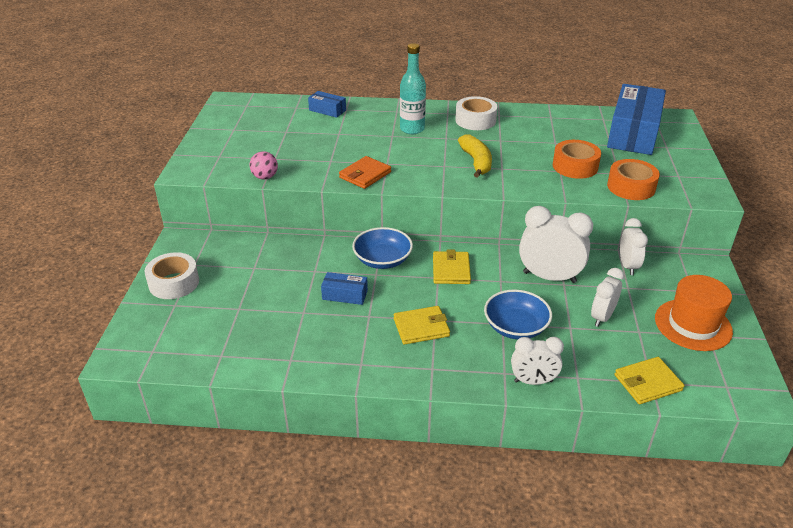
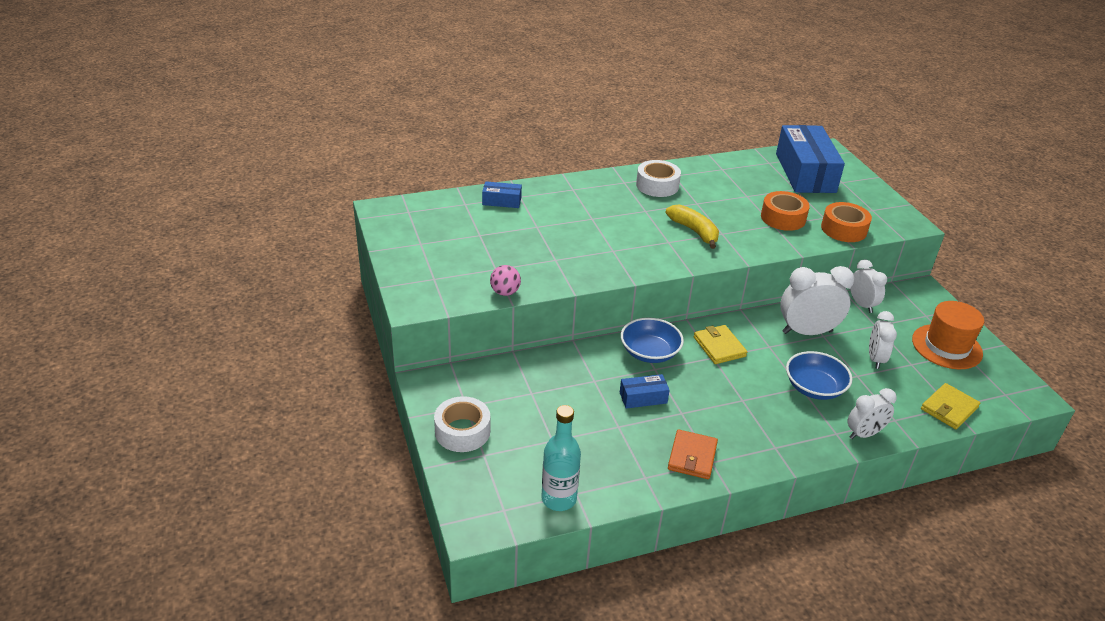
camera: 25 degrees left, 0 degrees up
orange wallet [339,156,391,189] -> orange wallet moved to [668,429,718,479]
yellow wallet [394,306,450,345] -> none
turquoise bottle [400,43,426,134] -> turquoise bottle moved to [542,405,581,511]

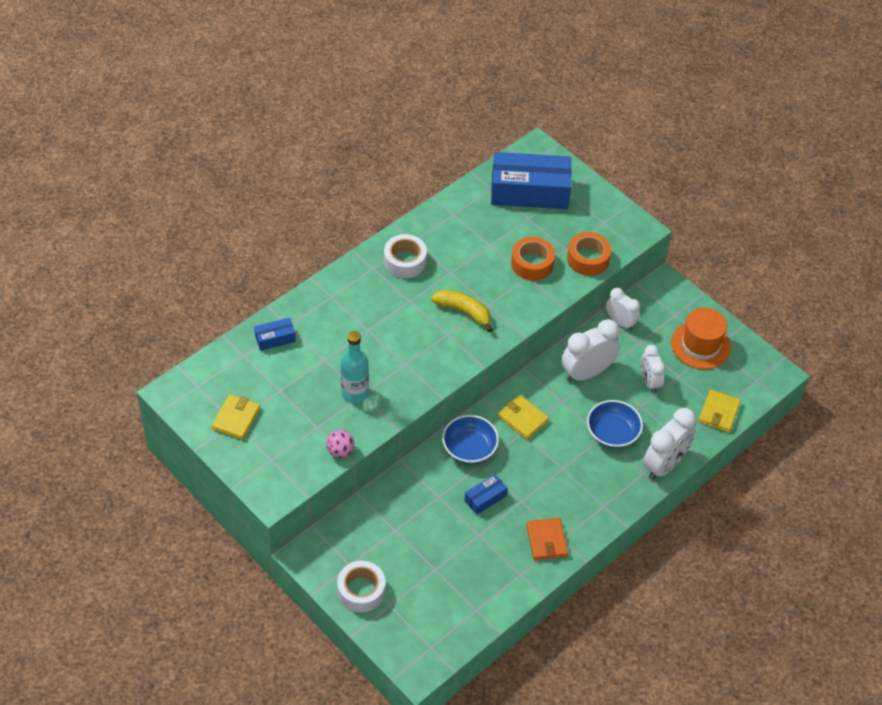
camera: 25 degrees left, 15 degrees up
turquoise bottle [542,405,581,511] -> turquoise bottle moved to [341,331,369,403]
blue box [776,125,845,193] -> blue box turned 60 degrees counterclockwise [491,152,572,209]
white clock [848,388,897,439] -> white clock [643,408,697,480], size x1.61
none -> yellow wallet [212,394,260,440]

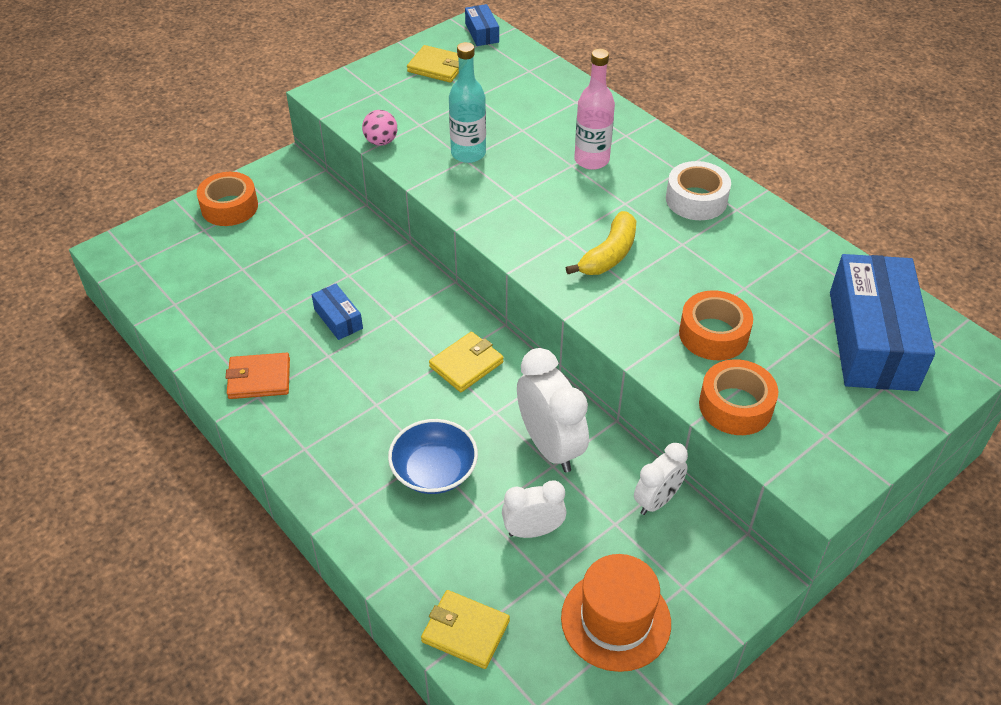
camera: 95 degrees right, 5 degrees down
blue box [254,318,296,351] -> blue box moved to [465,4,499,46]
white tape [337,561,385,612] -> orange tape [197,172,258,226]
blue bowl [442,415,499,464] -> none
white clock [643,408,697,480] -> none
none -> pink bottle [574,49,615,170]

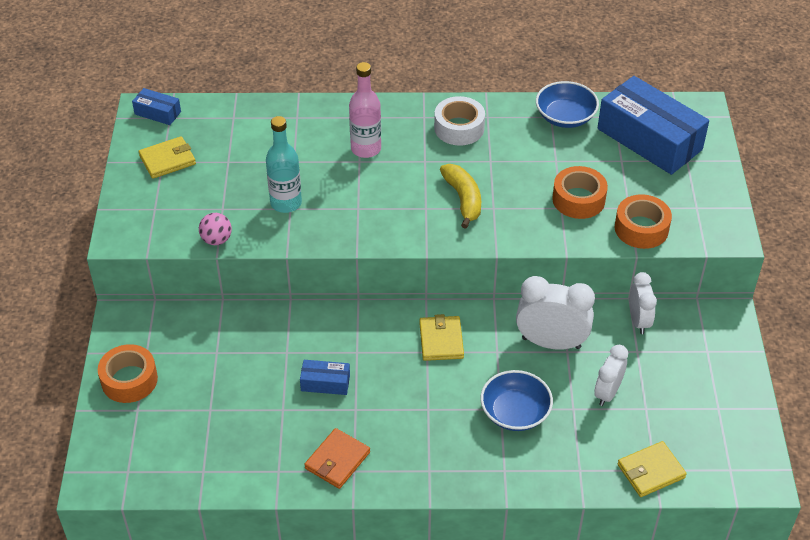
camera: 50 degrees left, 0 degrees up
orange hat [561,554,671,672] -> none
none -> blue bowl [536,81,599,128]

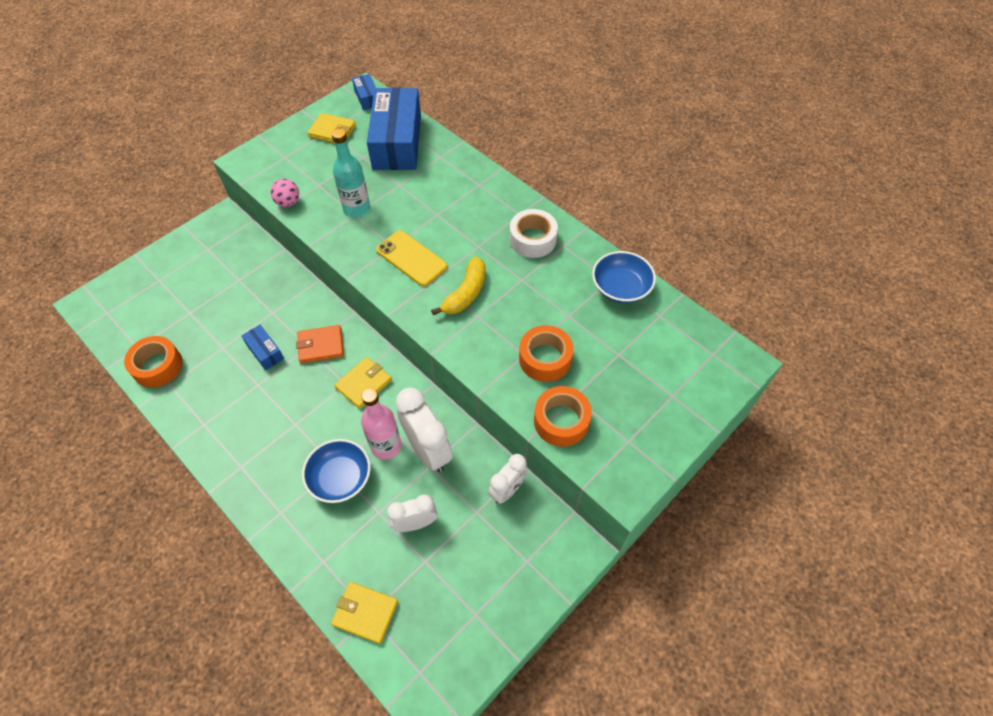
camera: 45 degrees right, 10 degrees up
orange tape [98,344,158,403] -> orange tape moved to [124,336,183,388]
orange wallet [304,428,370,489] -> orange wallet moved to [296,325,344,364]
pink bottle [349,62,381,158] -> pink bottle moved to [361,388,401,460]
blue box [598,76,709,175] -> blue box moved to [367,87,421,170]
none -> yellow phone [376,230,447,286]

